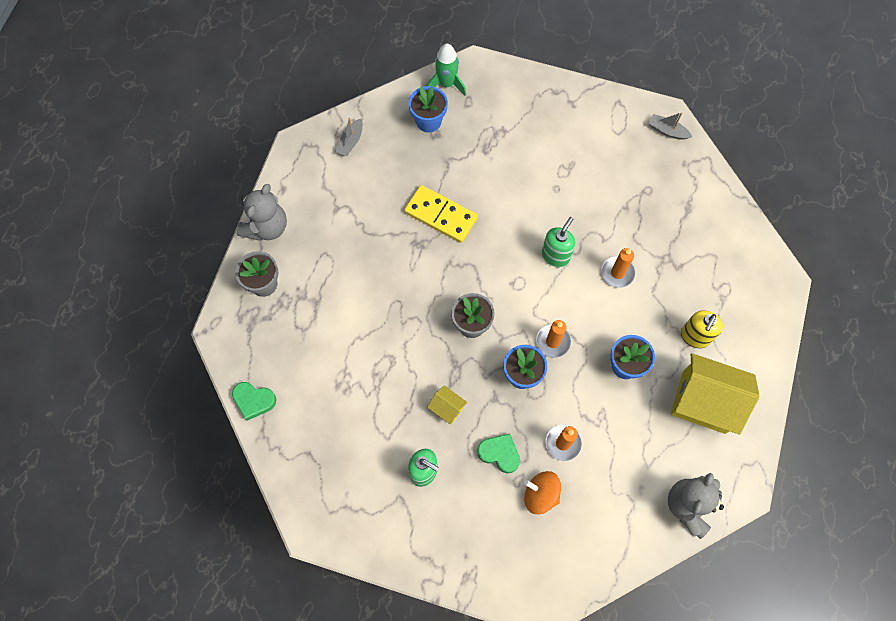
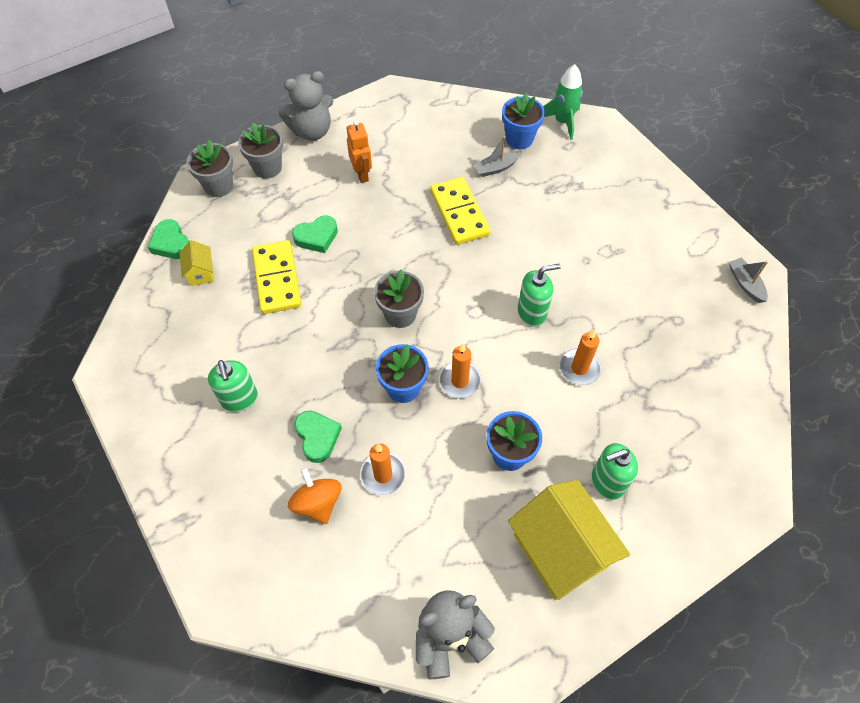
camera: 40 degrees right, 10 degrees down
grey boat [335,117,363,156] -> grey boat moved to [474,136,520,177]
yellow house [427,385,468,425] -> yellow house moved to [180,240,214,286]
yellow soap dispenser [681,310,723,348] -> green soap dispenser [592,443,638,500]
none -> grey flower pot [187,140,233,197]
none -> yellow domino [252,240,301,314]
none -> green heart [292,215,338,253]
none -> orange robot [347,120,372,183]

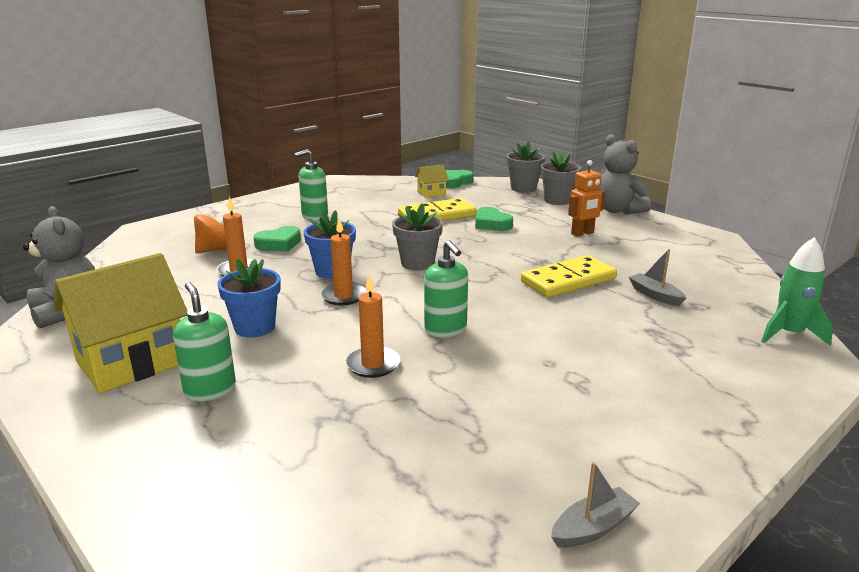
camera: 80 degrees right, 35 degrees down
blue flower pot [502,93,545,149] -> none

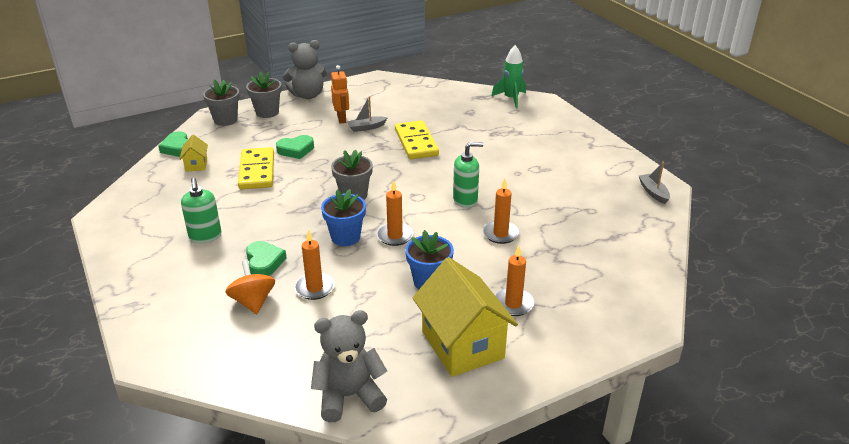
camera: 75 degrees left, 10 degrees up
green soap dispenser [173,282,236,401] -> orange candle [495,245,534,316]
grey boat [629,249,686,306] -> grey boat moved to [347,96,388,132]

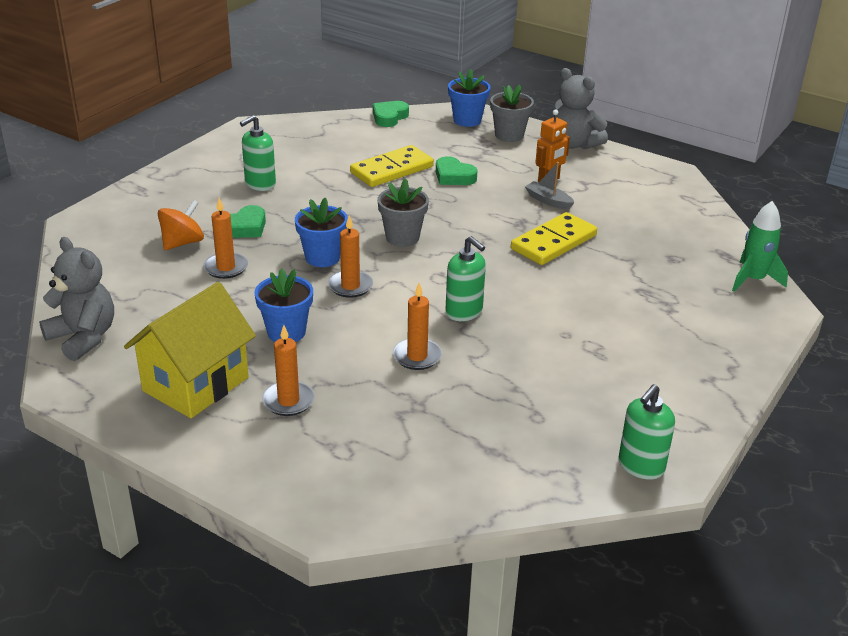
camera: 60 degrees right, 0 degrees up
yellow house [180,135,208,172] -> none
grey flower pot [203,80,240,126] -> blue flower pot [448,69,490,127]
grey boat [639,162,670,204] -> green soap dispenser [618,384,675,480]

